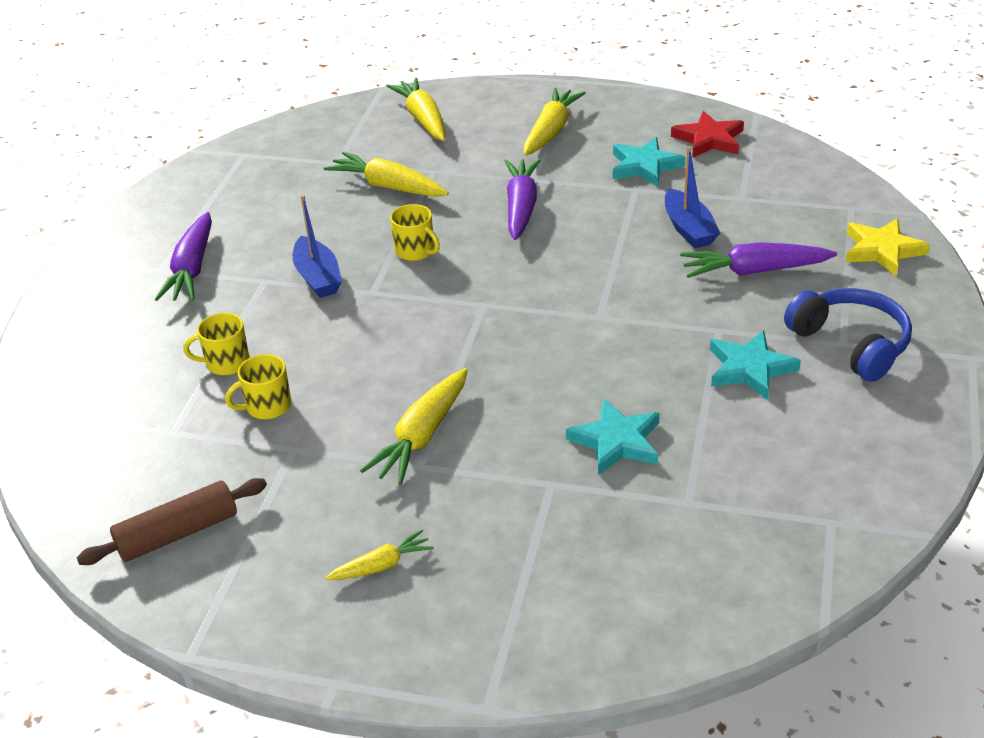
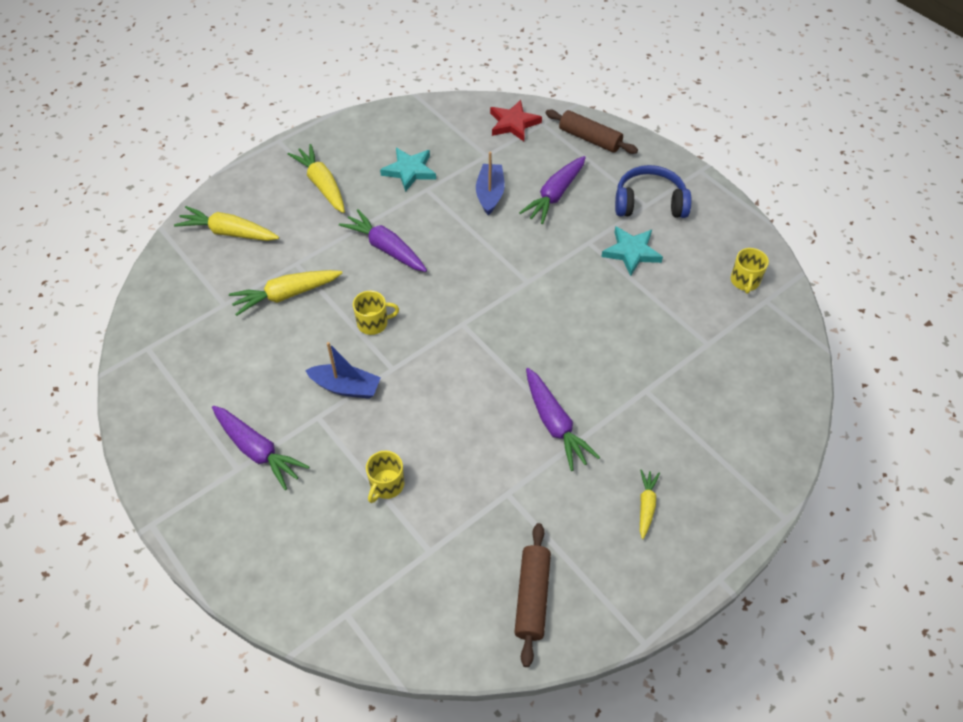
camera: 55 degrees left, 15 degrees up
yellow mug [225,354,291,419] -> yellow mug moved to [731,248,769,294]
yellow carrot [360,368,468,485] -> purple carrot [526,368,600,471]
turquoise star [566,399,660,475] -> none
blue boat [665,146,720,248] -> blue boat turned 105 degrees counterclockwise [476,152,505,215]
red star [671,111,744,158] -> red star moved to [490,100,542,141]
yellow star [846,218,930,276] -> brown rolling pin [545,110,638,154]

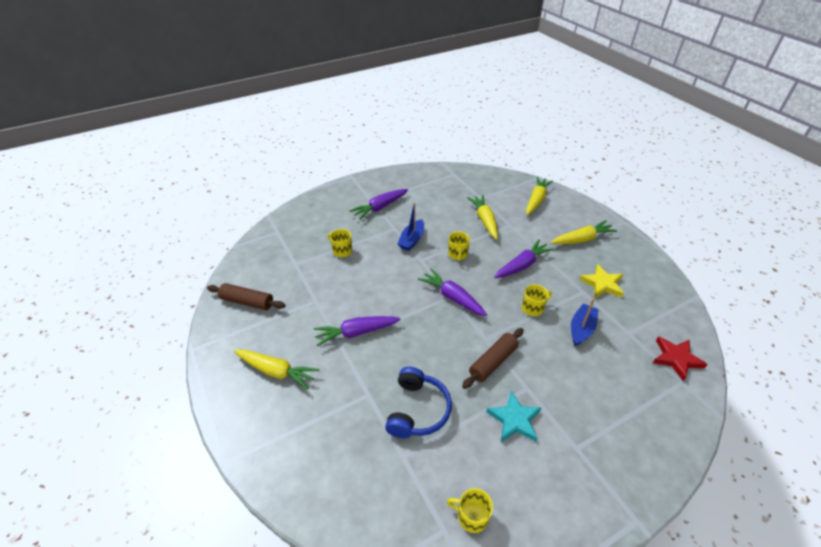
camera: 100 degrees right, 10 degrees down
turquoise star [380,148,436,192] -> yellow star [580,264,624,298]
blue boat [476,152,505,215] -> blue boat turned 75 degrees counterclockwise [571,298,598,346]
purple carrot [519,156,586,224] -> purple carrot moved to [418,268,487,316]
brown rolling pin [545,110,638,154] -> brown rolling pin moved to [462,328,524,389]
blue headphones [615,165,692,218] -> blue headphones moved to [385,367,452,438]
yellow carrot [640,470,660,539] -> yellow carrot [234,349,320,390], size x1.74
none -> yellow mug [522,284,552,316]

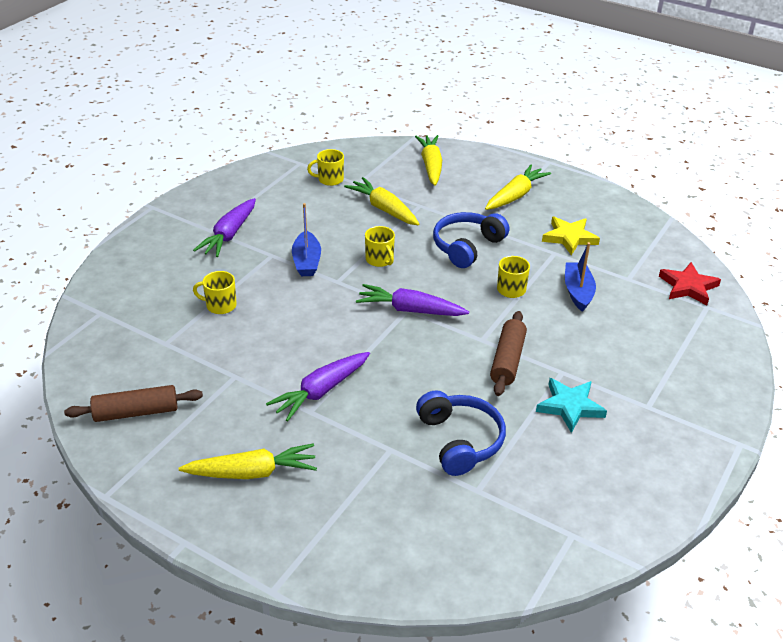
camera: 30 degrees left, 5 degrees down
yellow mug [447,488,493,533] -> yellow mug moved to [307,149,344,186]
purple carrot [495,239,554,278] -> blue headphones [433,212,509,268]

